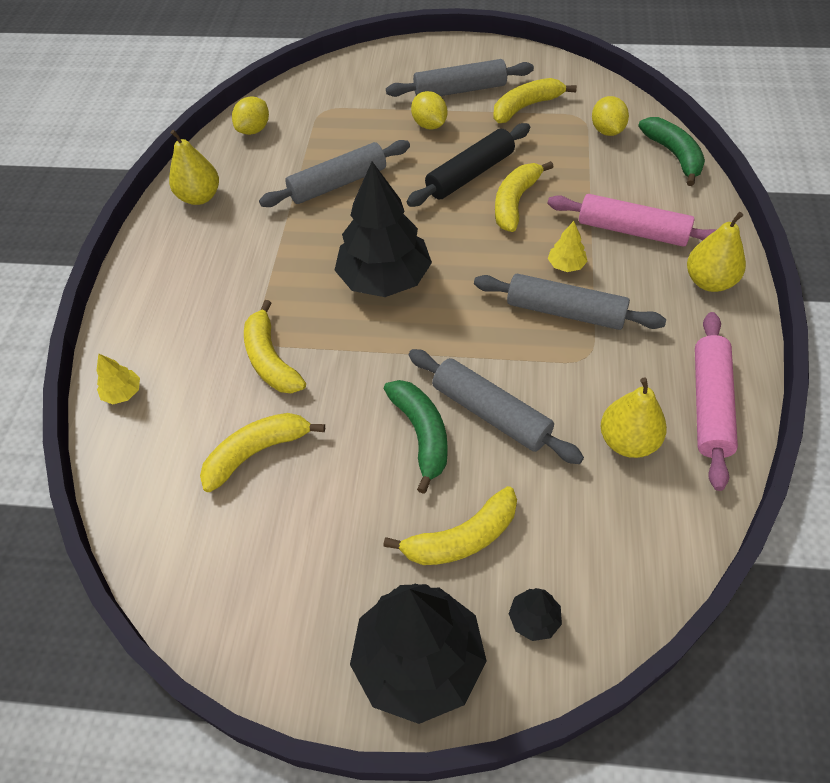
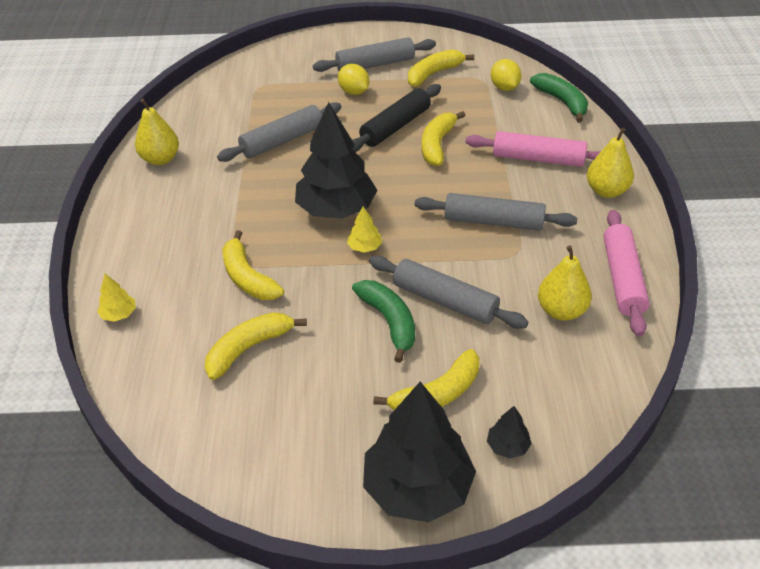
camera: 10 degrees left, 10 degrees down
yellow lemon [232,96,269,135] -> none
yellow tree [548,221,588,272] -> yellow tree moved to [347,206,382,253]

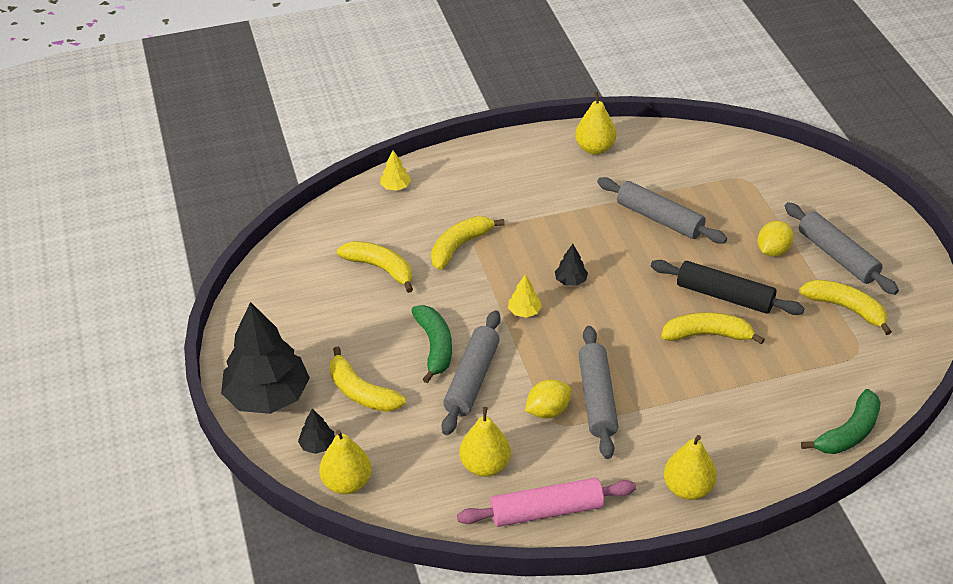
camera: 75 degrees right, 0 degrees up
black tree [295,102,377,219] -> black tree [555,244,588,286], size x0.41
green banana [352,280,415,363] -> green banana turned 60 degrees counterclockwise [411,305,452,383]
pink rolling pin [465,131,601,167] -> none
yellow lemon [491,59,521,91] -> yellow lemon moved to [525,380,571,418]
none -> yellow pear [319,430,372,494]

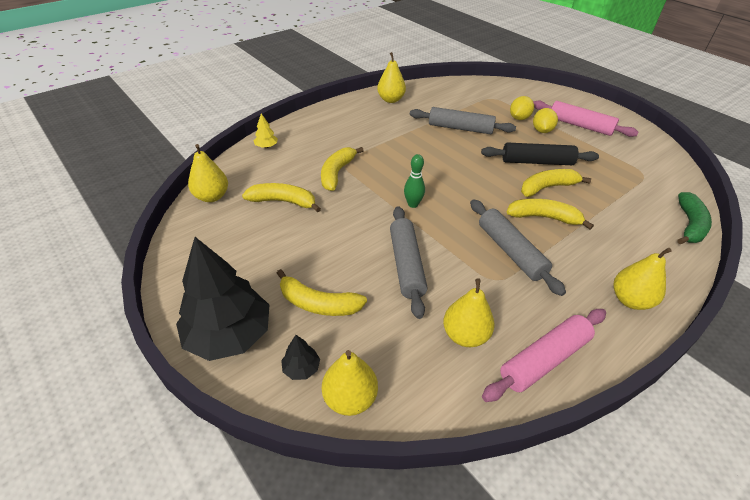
camera: 25 degrees left, 0 degrees up
green banana [411,305,452,383] -> none
yellow tree [508,275,542,318] -> green bowling pin [404,154,425,208]
yellow lemon [525,380,571,418] -> yellow lemon moved to [510,96,534,120]
black tree [555,244,588,286] -> none
grey rolling pin [785,202,899,295] -> pink rolling pin [533,100,638,137]
yellow banana [799,280,892,335] -> yellow banana moved to [506,199,594,230]
none -> yellow pear [188,144,228,202]

